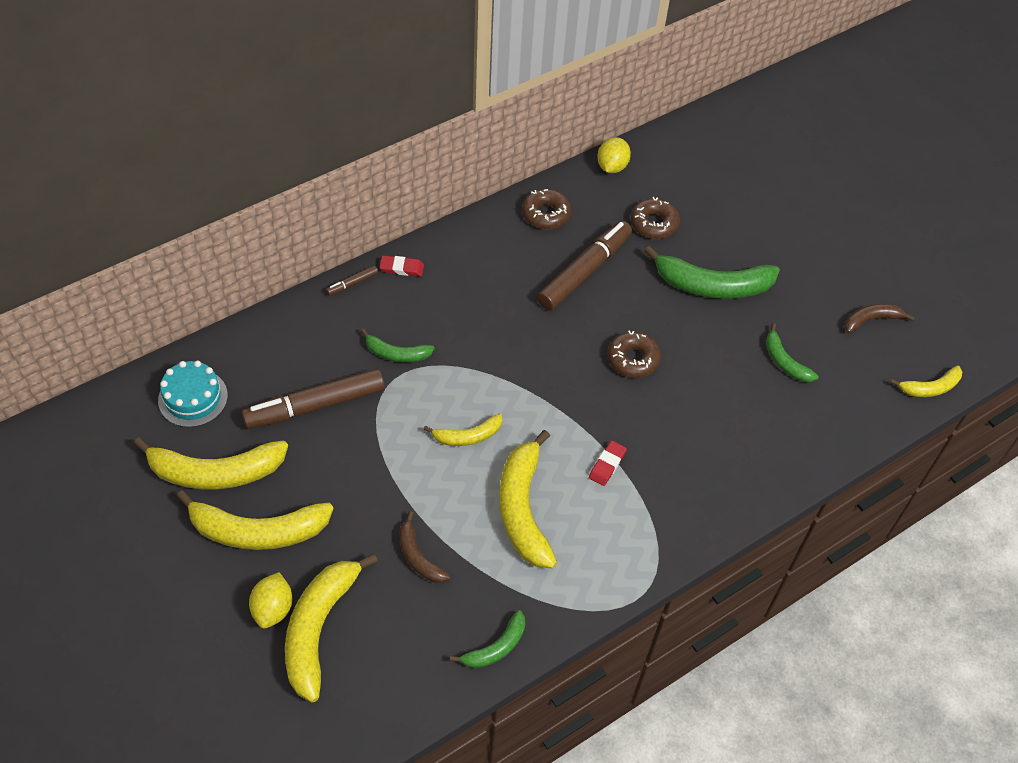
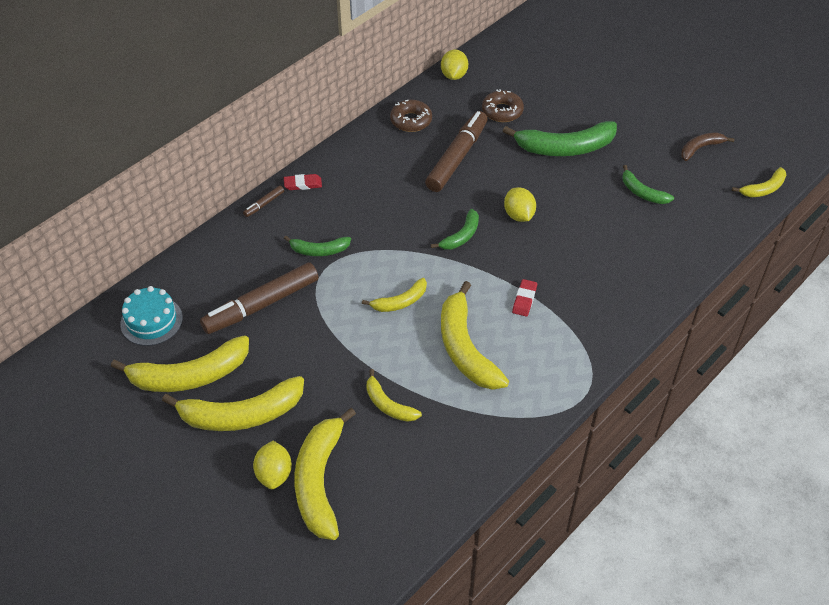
camera: 10 degrees left, 5 degrees down
brown banana [399,511,450,583] -> yellow banana [366,369,422,422]
green banana [450,610,525,668] -> green banana moved to [431,209,479,250]
brown donut [607,330,661,378] -> yellow lemon [504,187,536,222]

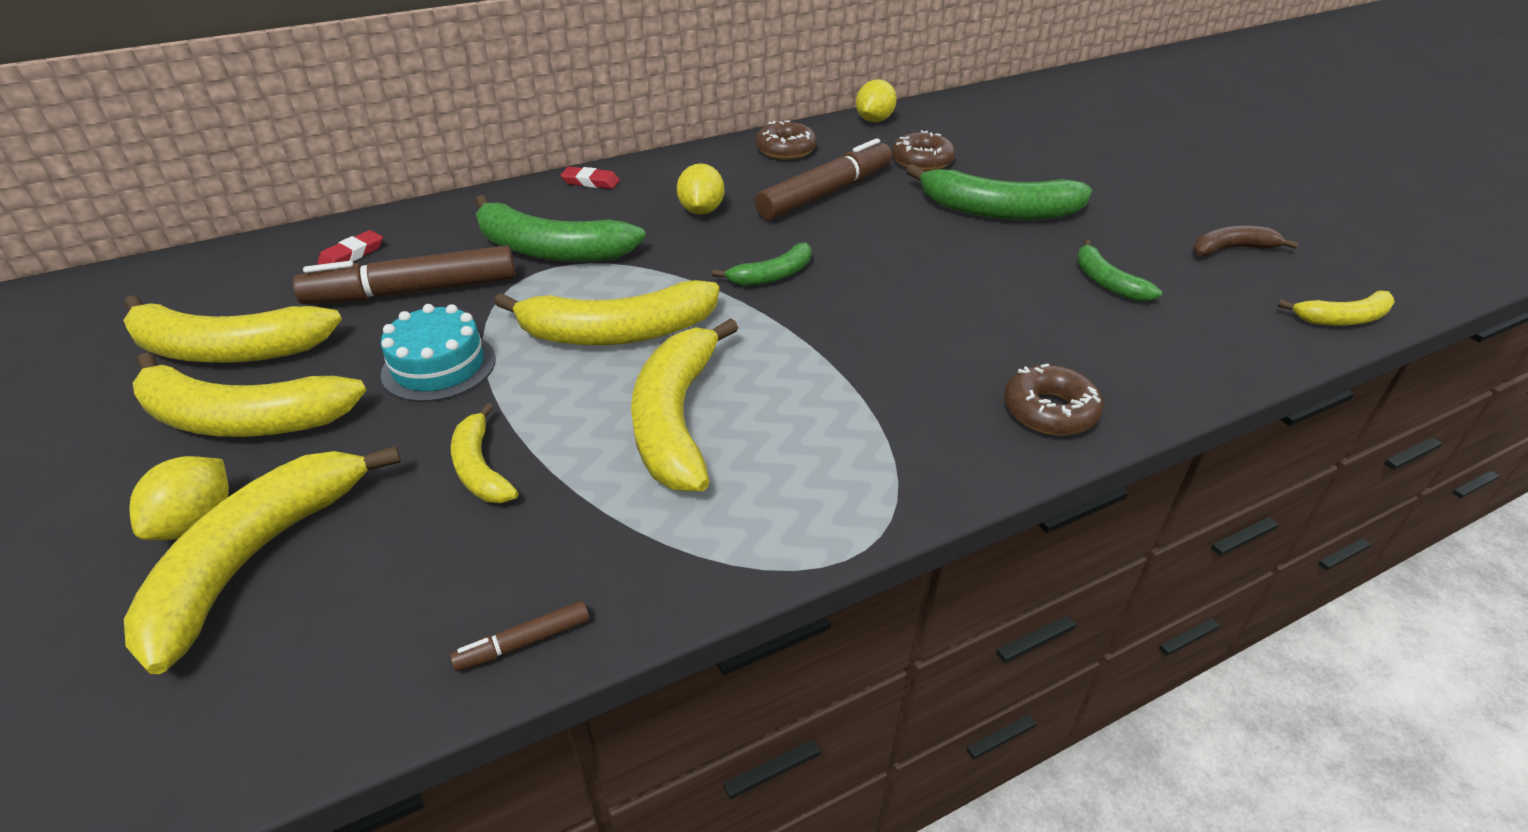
camera: 20 degrees right, 10 degrees down
turquoise cake [120,286,183,346] -> turquoise cake moved to [381,304,496,402]
brown marker [243,186,284,217] -> brown marker moved to [450,601,590,671]
green banana [284,236,351,256] -> green banana [475,195,646,262], size x1.85
yellow banana [362,278,427,312] -> yellow banana [494,280,719,345], size x1.85
yellow lemon [504,187,536,222] -> yellow lemon moved to [677,163,724,215]
red eraser [512,279,537,317] -> red eraser moved to [317,230,383,265]
none -> brown donut [1004,364,1103,436]

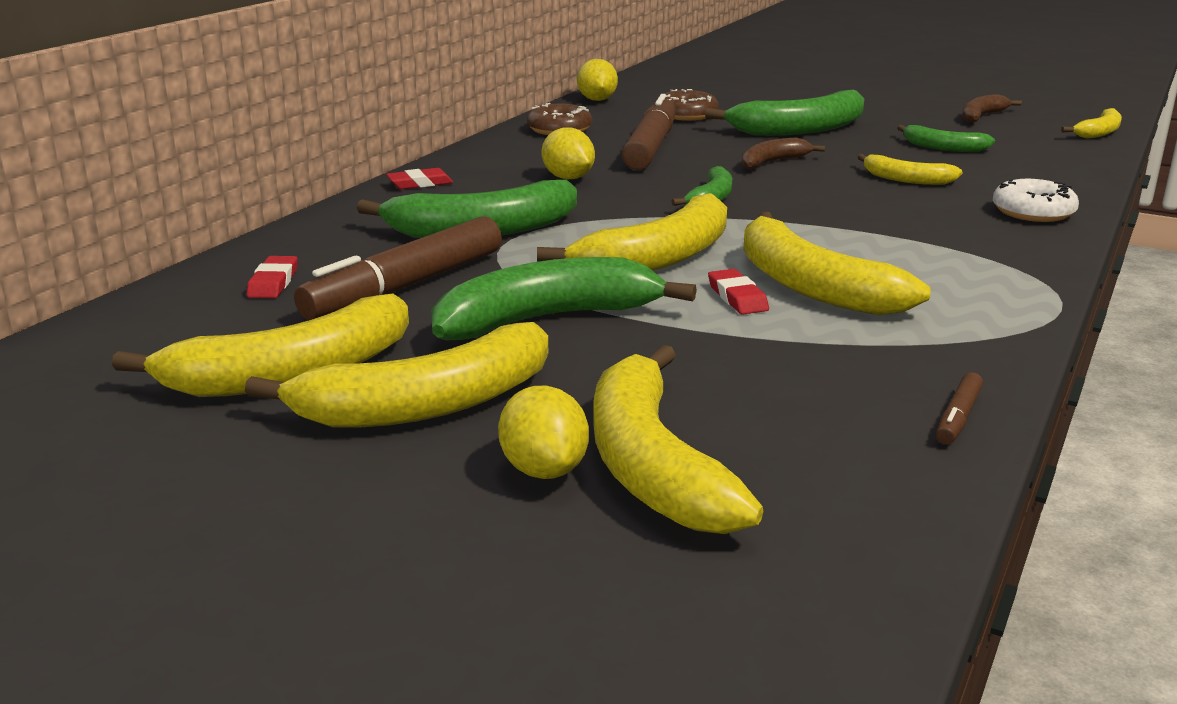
camera: 35 degrees left, 15 degrees down
turquoise cake [381,304,496,402] -> green banana [431,257,697,340]
yellow banana [451,403,518,503] -> yellow banana moved to [858,154,963,185]
brown donut [1004,364,1103,436] -> white donut [993,178,1079,222]
none -> red eraser [708,269,769,314]
none -> brown banana [742,137,825,170]

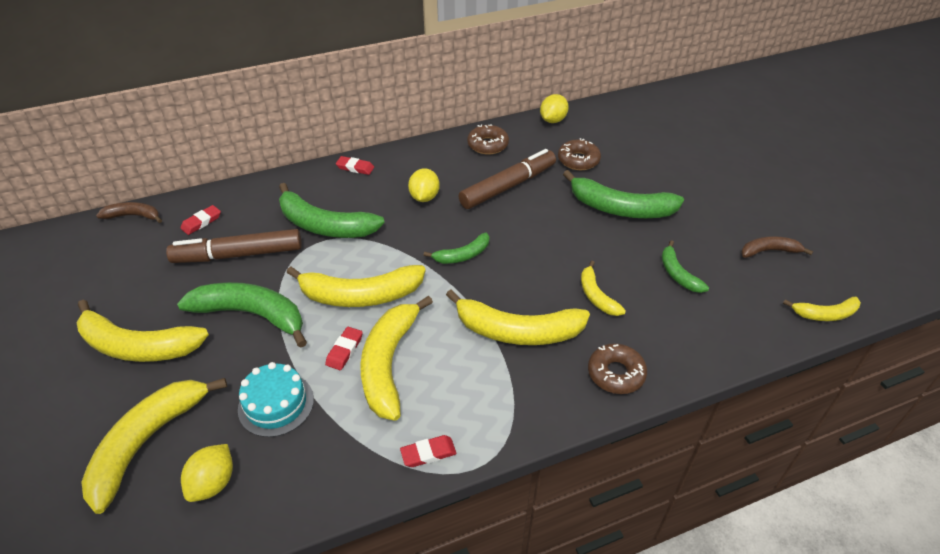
camera: 40 degrees right, 20 degrees up
yellow banana [112,294,409,397] -> yellow banana moved to [446,290,590,345]
yellow lemon [498,386,589,479] -> yellow lemon moved to [181,444,233,502]
brown banana [742,137,825,170] -> brown banana moved to [96,202,162,223]
brown marker [936,372,983,444] -> none
white donut [993,178,1079,222] -> brown donut [588,343,647,394]
none -> turquoise cake [238,362,314,437]
none -> red eraser [400,435,457,467]

